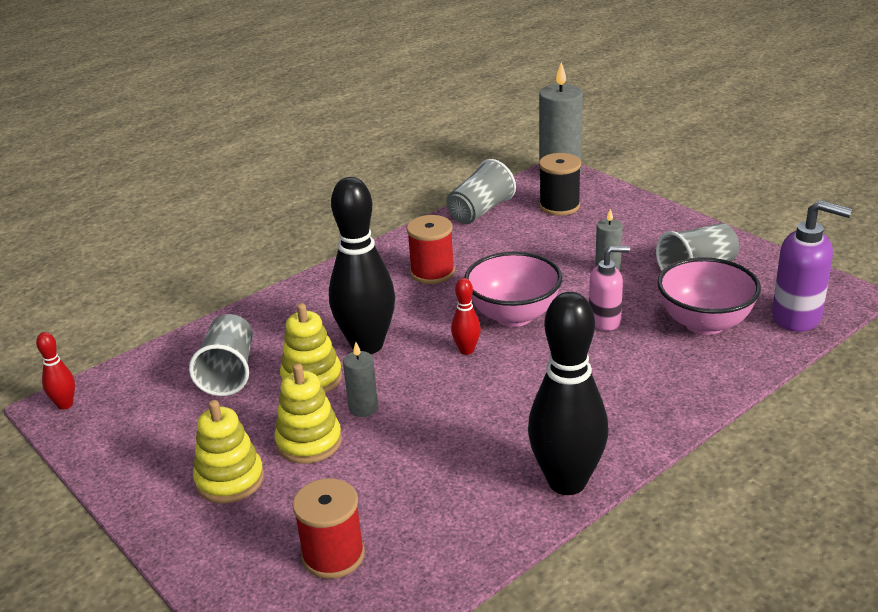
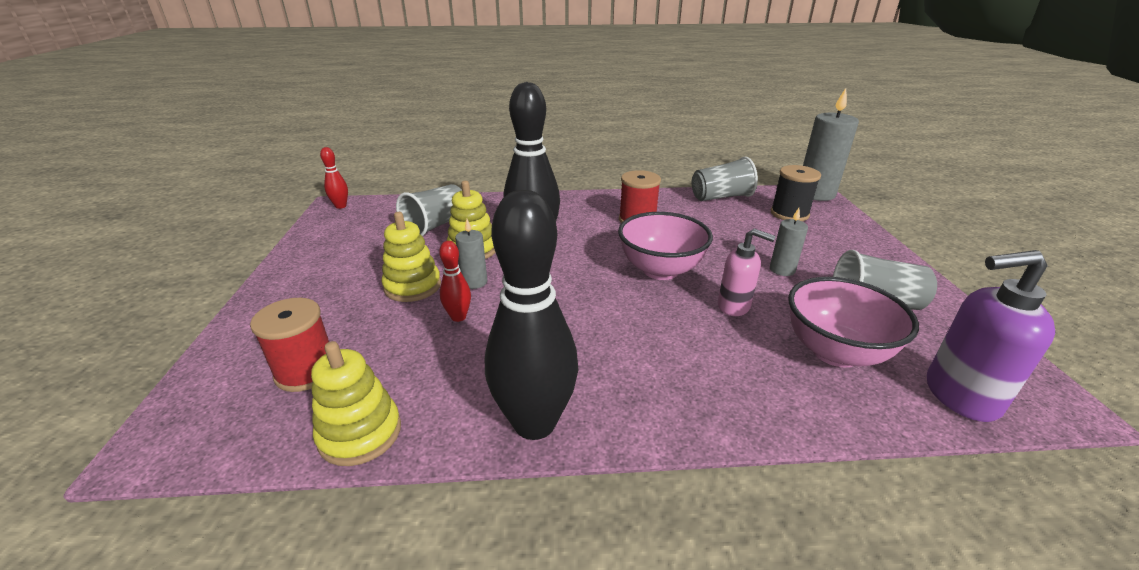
camera: 35 degrees right, 0 degrees up
yellow stacking toy [193,400,264,503] -> yellow stacking toy moved to [311,341,401,466]
red bowling pin [451,278,481,355] -> red bowling pin moved to [439,241,471,322]
purple soap dispenser [772,200,852,332] -> purple soap dispenser turned 120 degrees clockwise [927,250,1055,422]

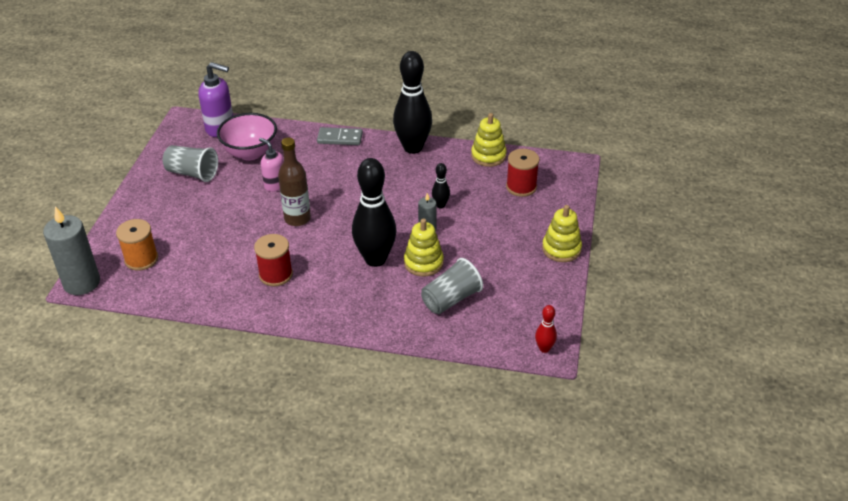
camera: 165 degrees left, 10 degrees up
yellow stacking toy [381,212,441,302] -> yellow stacking toy moved to [542,205,582,262]
red bowling pin [439,241,471,322] -> black bowling pin [432,163,450,208]
pink bowl [618,212,713,280] -> brown bottle [278,138,311,226]
grey cup [692,157,758,201] -> none
grey candle [770,208,808,276] -> none
black spool [771,165,821,221] -> orange spool [116,219,158,271]
none -> grey domino [317,127,363,145]

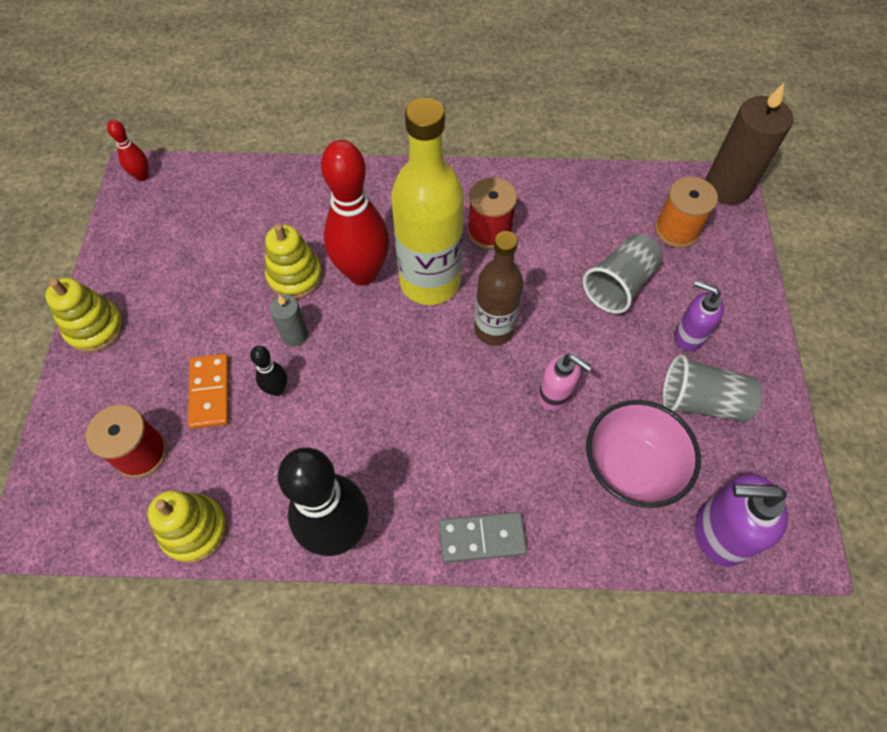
camera: 170 degrees right, 20 degrees up
grey candle [43,206,100,295] -> brown candle [705,83,793,205]
black bowling pin [352,158,396,267] -> red bowling pin [321,140,389,286]
grey cup [421,258,483,314] -> grey cup moved to [583,234,663,314]
none -> orange domino [188,354,229,429]
none -> yellow bottle [391,98,464,305]
none -> purple soap dispenser [674,280,724,351]

